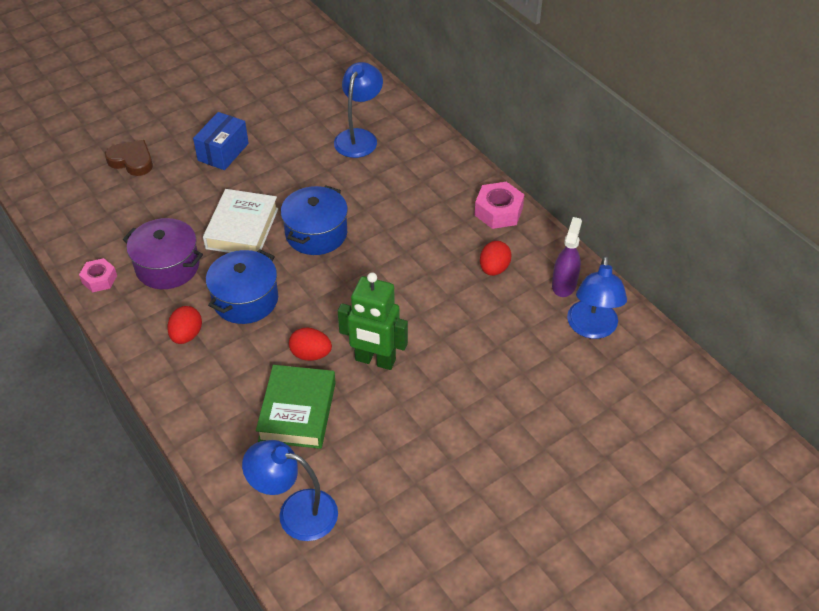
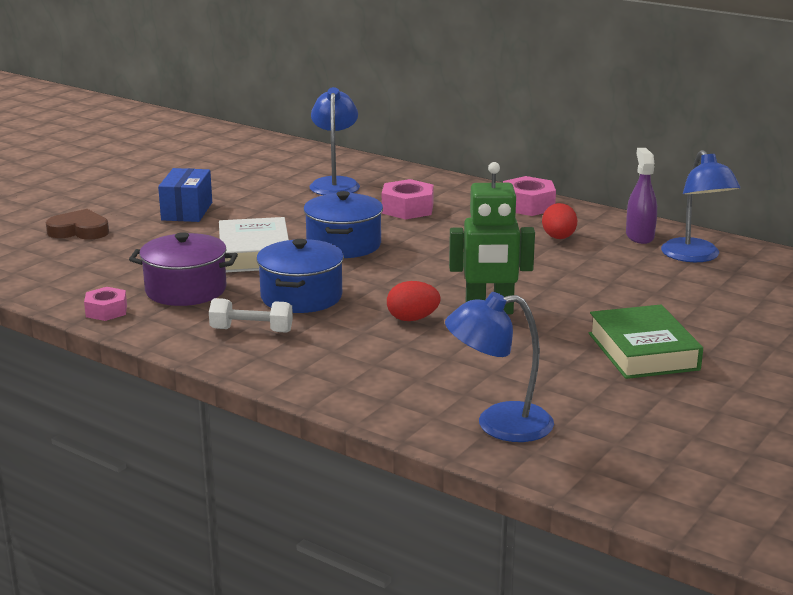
camera: 20 degrees left, 25 degrees down
red egg [167,306,202,344] -> white dumbbell [209,298,293,333]
green book [256,365,336,449] -> green book moved to [589,304,703,379]
none -> pink nut [382,179,434,220]

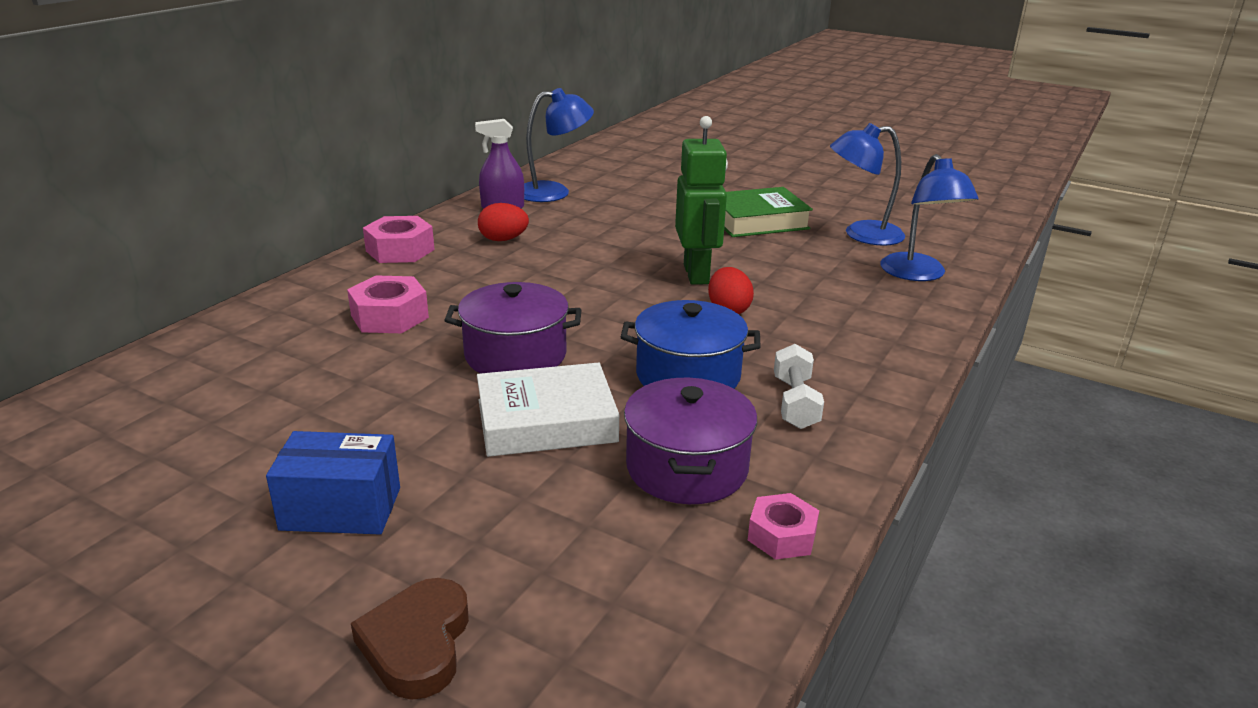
camera: 95 degrees left, 5 degrees up
blue pot [304,191,383,258] -> purple pot [444,282,582,374]
blue lamp [309,87,360,195] -> blue lamp moved to [830,123,905,246]

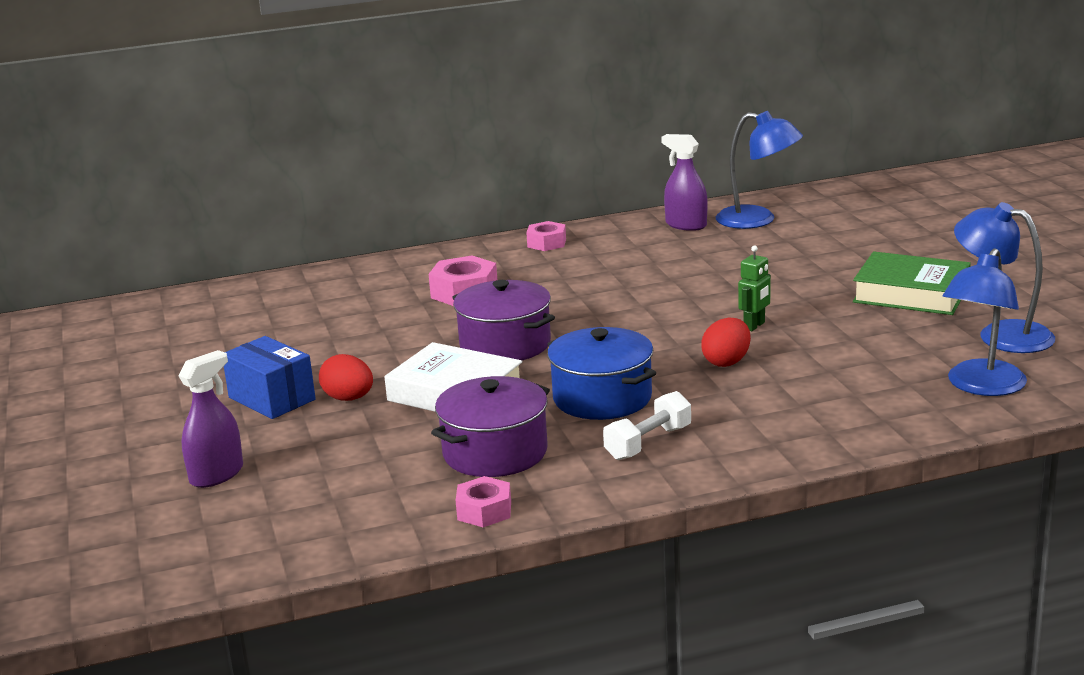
camera: 45 degrees right, 5 degrees down
brown heart [351,578,469,700] -> purple spray bottle [178,350,243,488]
pink nut [363,216,435,263] -> pink nut [526,221,566,251], size x0.65
red egg [478,203,529,241] -> red egg moved to [319,354,373,401]
green robot [675,116,728,285] -> green robot [738,245,771,331], size x0.51

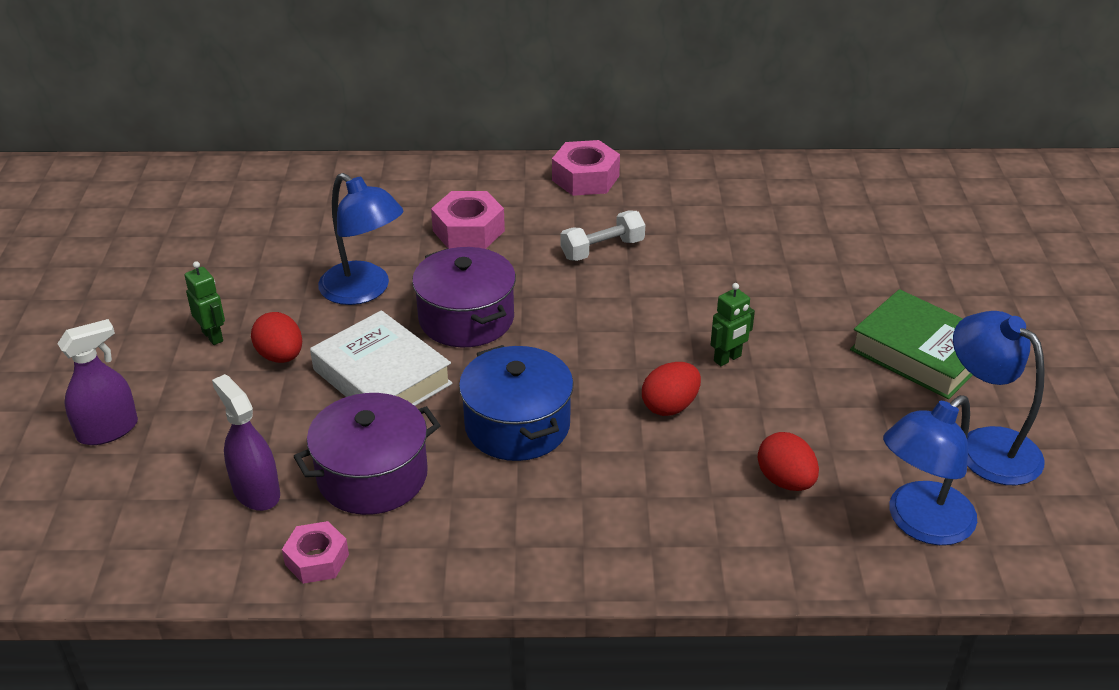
camera: 15 degrees right, 15 degrees up
blue box [224,336,316,419] -> green robot [185,261,225,345]
pink nut [526,221,566,251] -> pink nut [552,140,620,196], size x1.53
white dumbbell [603,391,691,460] -> white dumbbell moved to [561,211,645,261]
purple spray bottle [661,134,707,231] -> purple spray bottle moved to [212,374,280,511]
blue lamp [716,111,803,229] -> blue lamp moved to [318,173,403,305]
none -> red egg [758,432,819,491]

